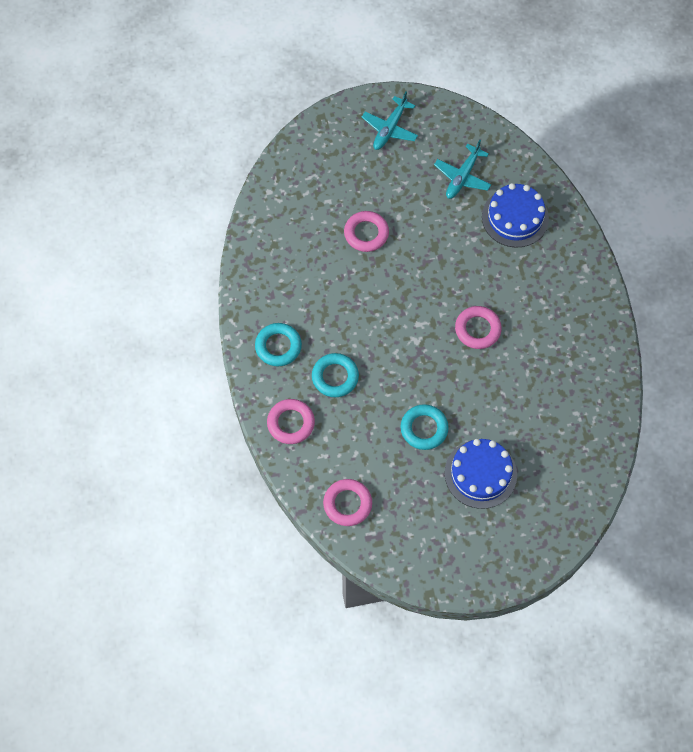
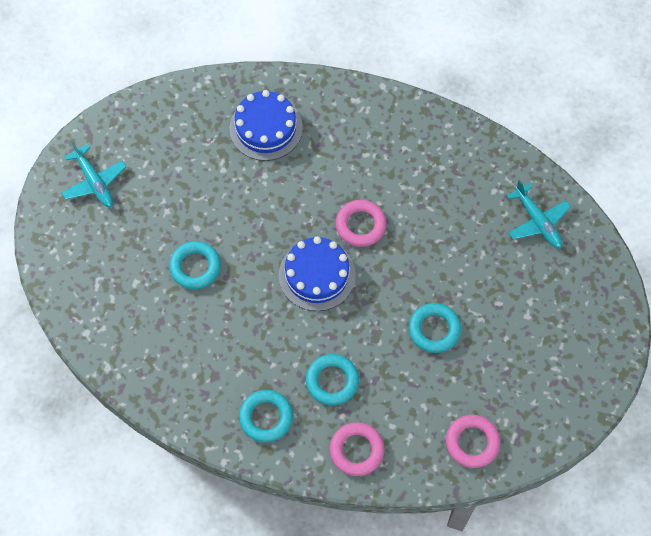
camera: 60 degrees left, 0 degrees up
pink ring [344,211,389,252] -> turquoise ring [169,241,221,289]
turquoise plane [434,140,492,199] -> turquoise plane moved to [507,180,571,248]
blue cake [445,439,517,509] -> blue cake moved to [279,236,356,311]

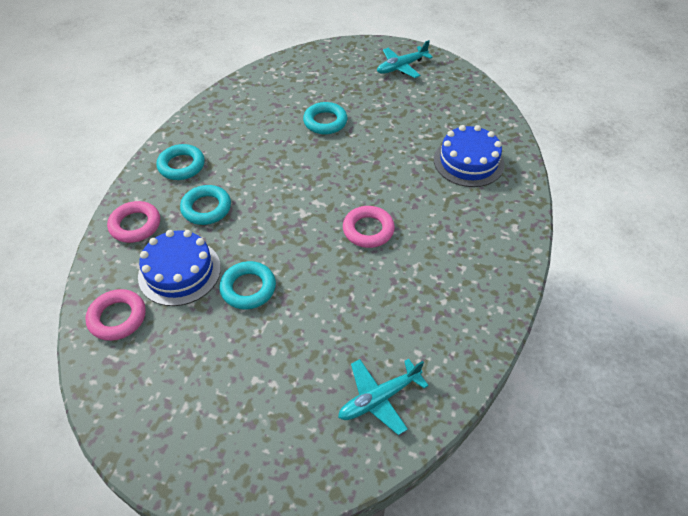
camera: 90 degrees right, 15 degrees down
blue cake [279,236,356,311] -> blue cake moved to [138,230,221,306]

